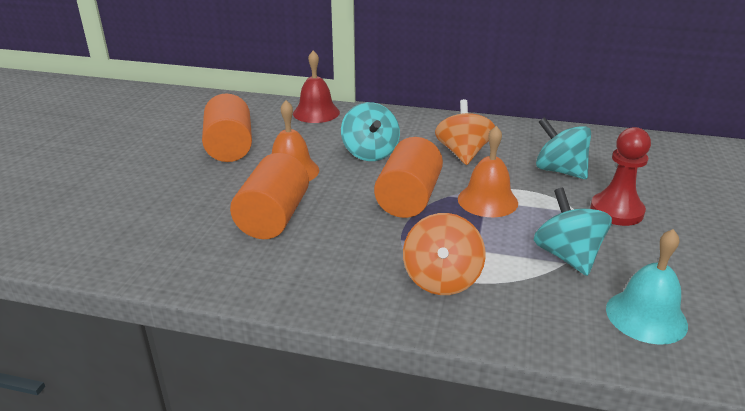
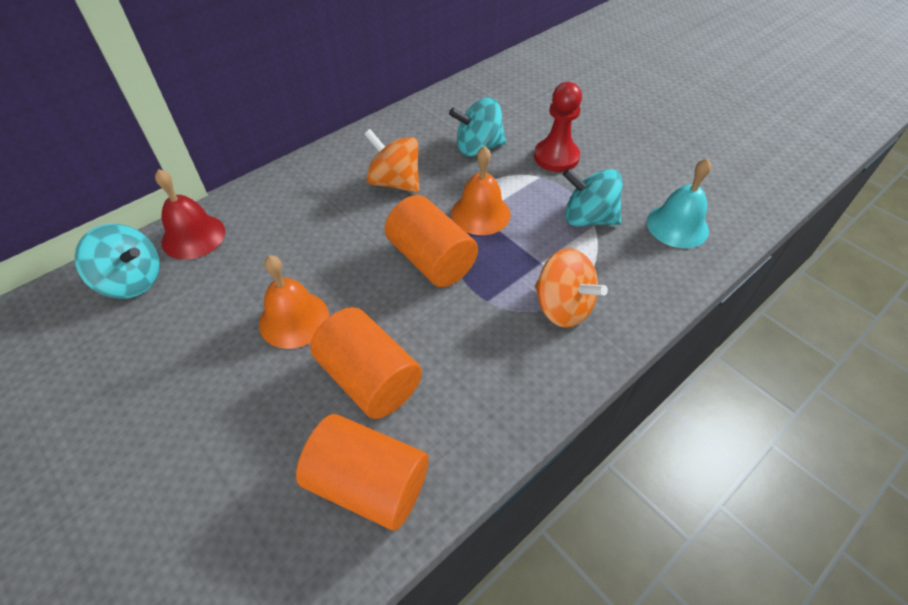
camera: 55 degrees left, 20 degrees up
orange cylinder [202,94,252,162] -> orange cylinder moved to [296,414,429,531]
turquoise spinning top [341,102,400,161] -> turquoise spinning top moved to [75,224,160,299]

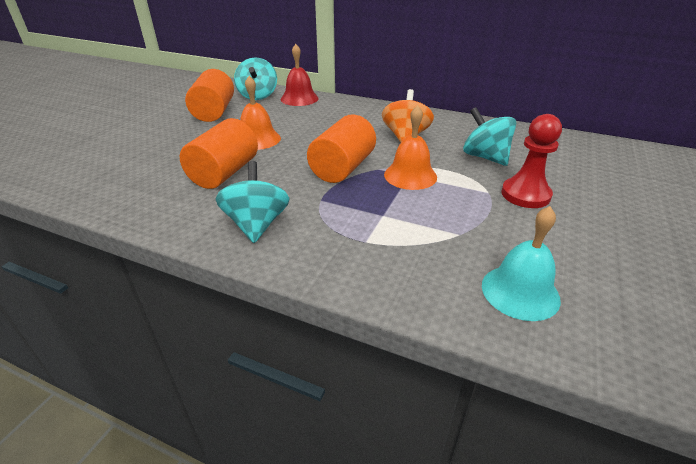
camera: 65 degrees right, 15 degrees down
orange cylinder [296,414,429,531] -> orange cylinder moved to [185,69,234,122]
orange spinning top [535,248,608,328] -> none
turquoise spinning top [563,168,623,226] -> turquoise spinning top moved to [216,161,289,243]

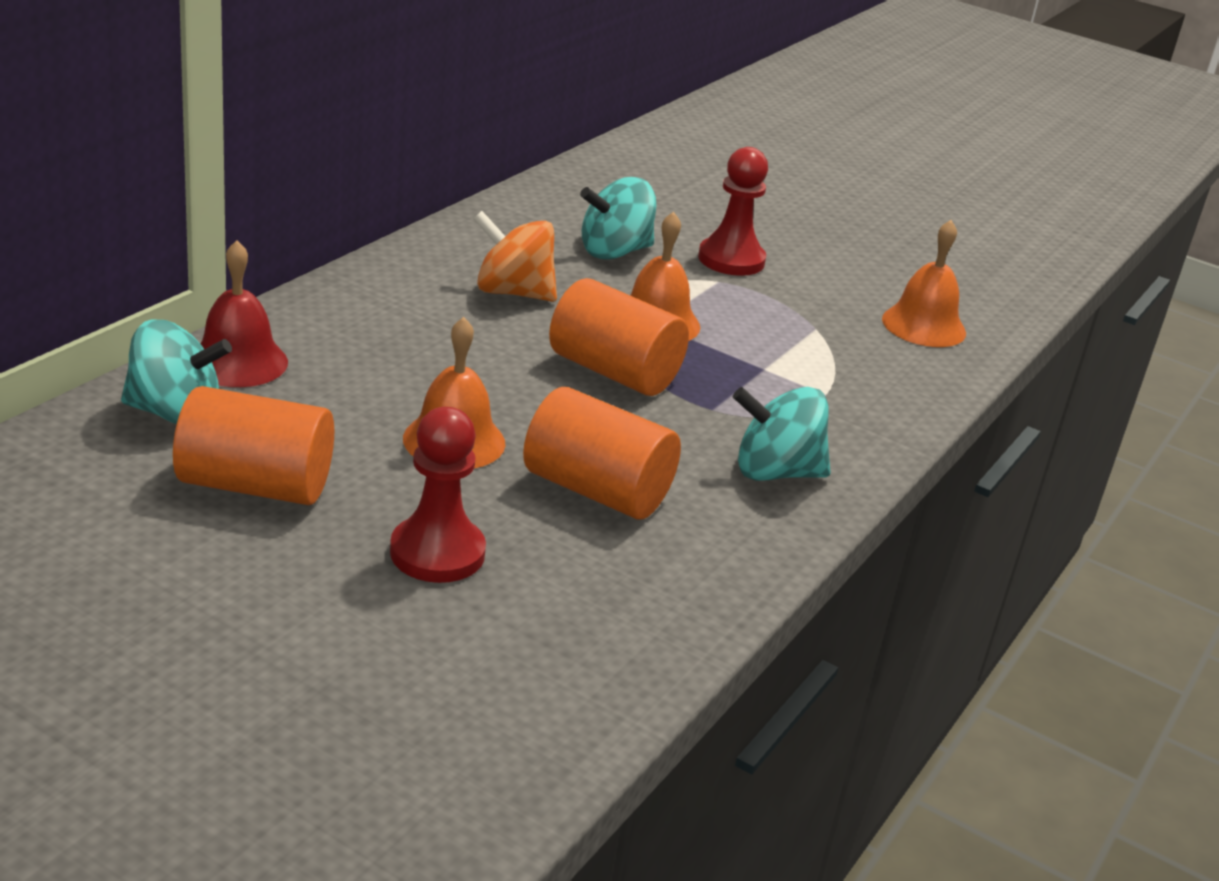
camera: 85 degrees left, 5 degrees down
turquoise bell [482,206,561,321] -> orange bell [882,220,966,347]
none -> red pawn [390,407,486,583]

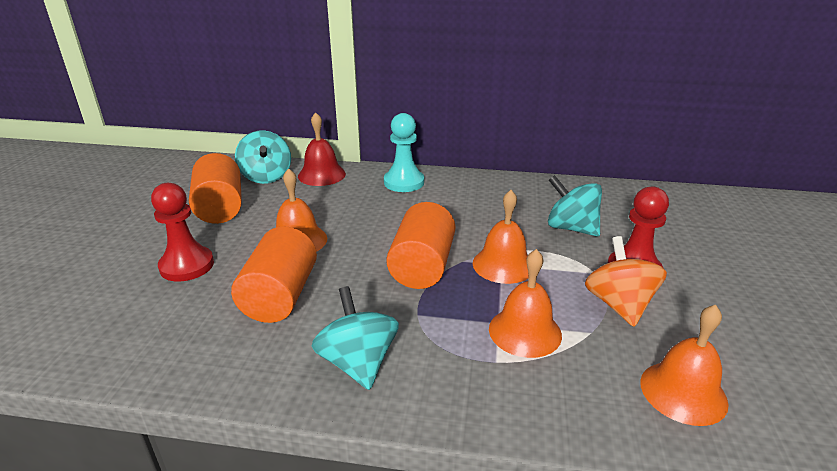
camera: 70 degrees right, 0 degrees up
orange spinning top [473,211,557,302] -> orange spinning top moved to [585,236,667,327]
none -> turquoise pawn [384,113,424,192]
none -> orange bell [489,249,562,358]

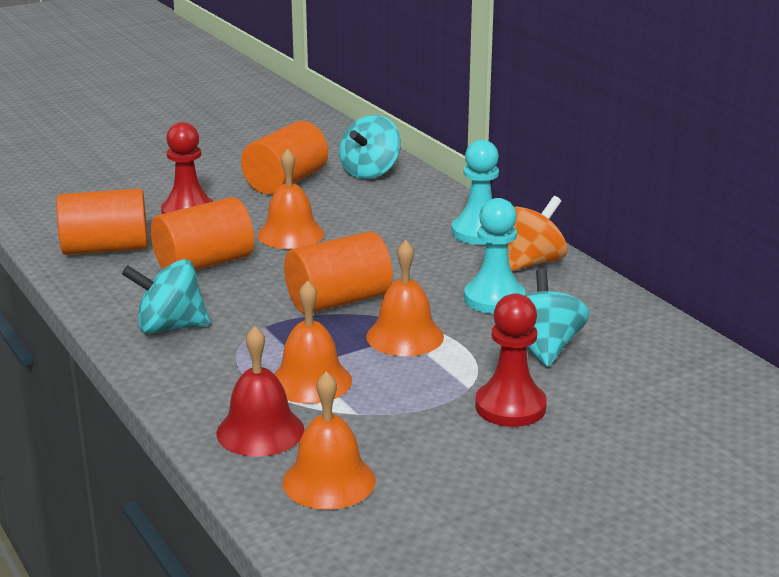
camera: 50 degrees right, 5 degrees down
red bell [298,112,346,186] -> red bell moved to [216,326,304,457]
turquoise spinning top [312,286,399,390] -> turquoise spinning top turned 120 degrees counterclockwise [122,259,210,334]
orange spinning top [585,236,667,327] -> orange spinning top moved to [507,196,568,271]
none -> orange cylinder [57,188,148,255]
none -> turquoise pawn [464,198,526,314]

